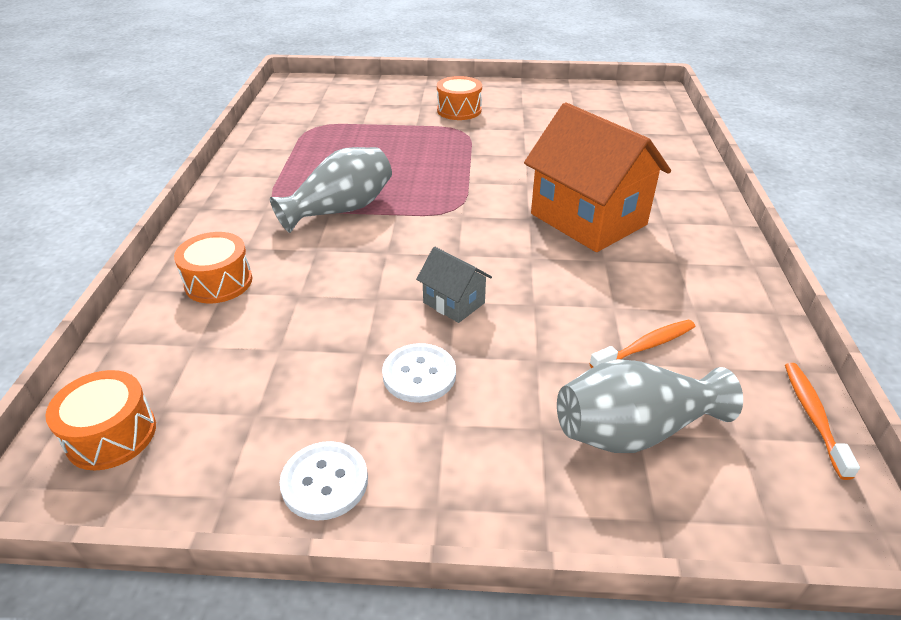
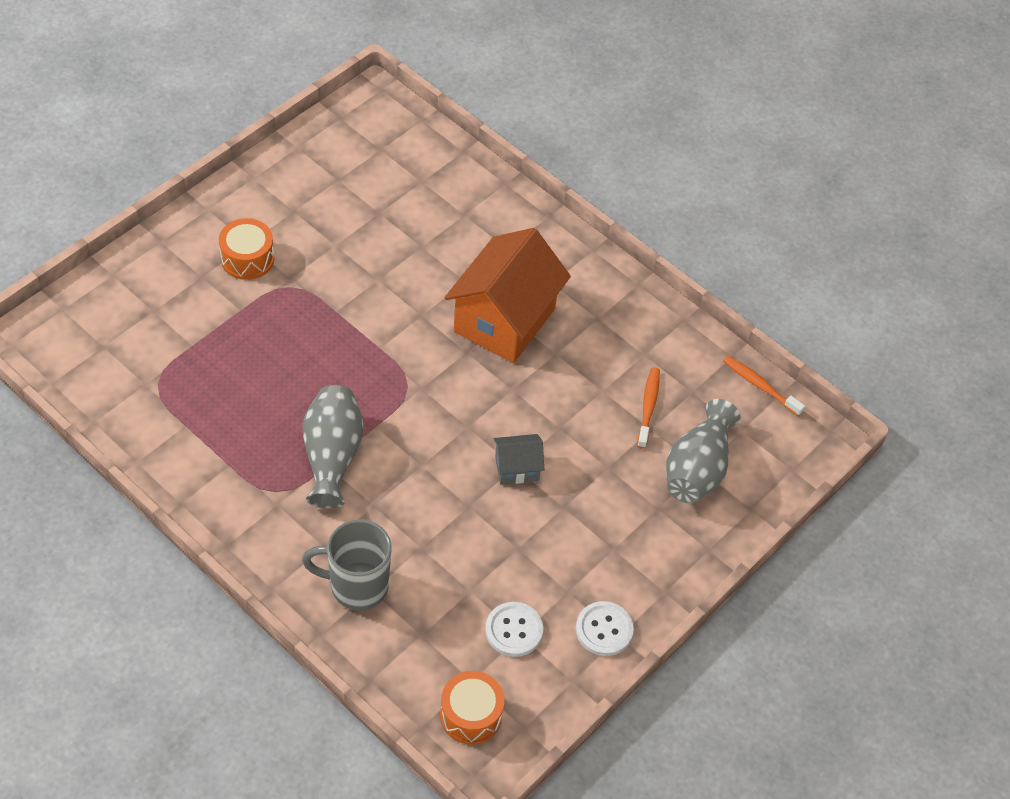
camera: 55 degrees left, 15 degrees up
orange drum [174,232,252,304] -> grey mug [302,519,392,610]
white button [382,343,456,403] -> white button moved to [485,602,543,657]
orange house [524,102,671,252] -> orange house turned 60 degrees counterclockwise [445,228,571,363]

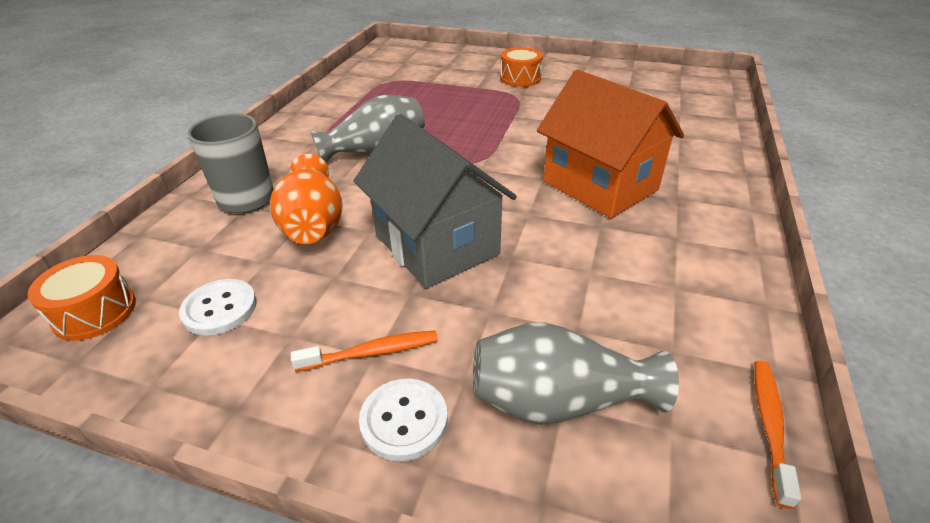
camera: 70 degrees right, 15 degrees down
orange house [445,228,571,363] -> orange house turned 45 degrees clockwise [537,70,684,218]
grey house [493,434,544,484] -> grey house [354,114,517,289], size x2.20
white button [576,601,634,656] -> white button moved to [359,379,448,461]
orange toothbrush [637,367,660,449] -> orange toothbrush moved to [291,330,438,371]
none -> orange vase [270,154,343,244]

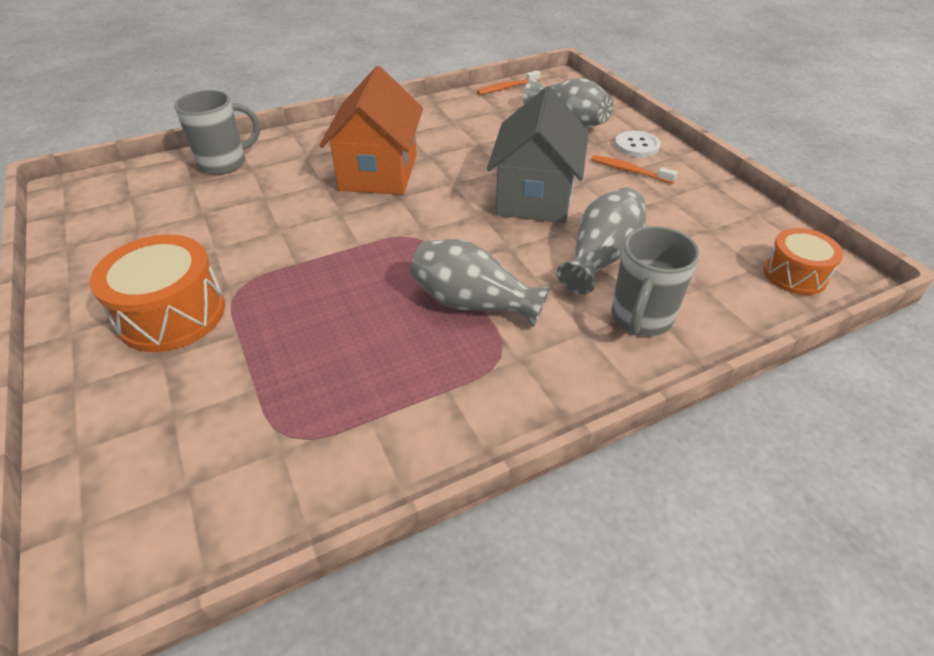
camera: 135 degrees left, 5 degrees up
white button [179,279,257,336] -> none
orange vase [270,154,343,244] -> grey vase [557,188,646,295]
orange drum [500,47,543,87] -> orange drum [90,235,225,352], size x1.59
none -> grey mug [174,90,260,175]

